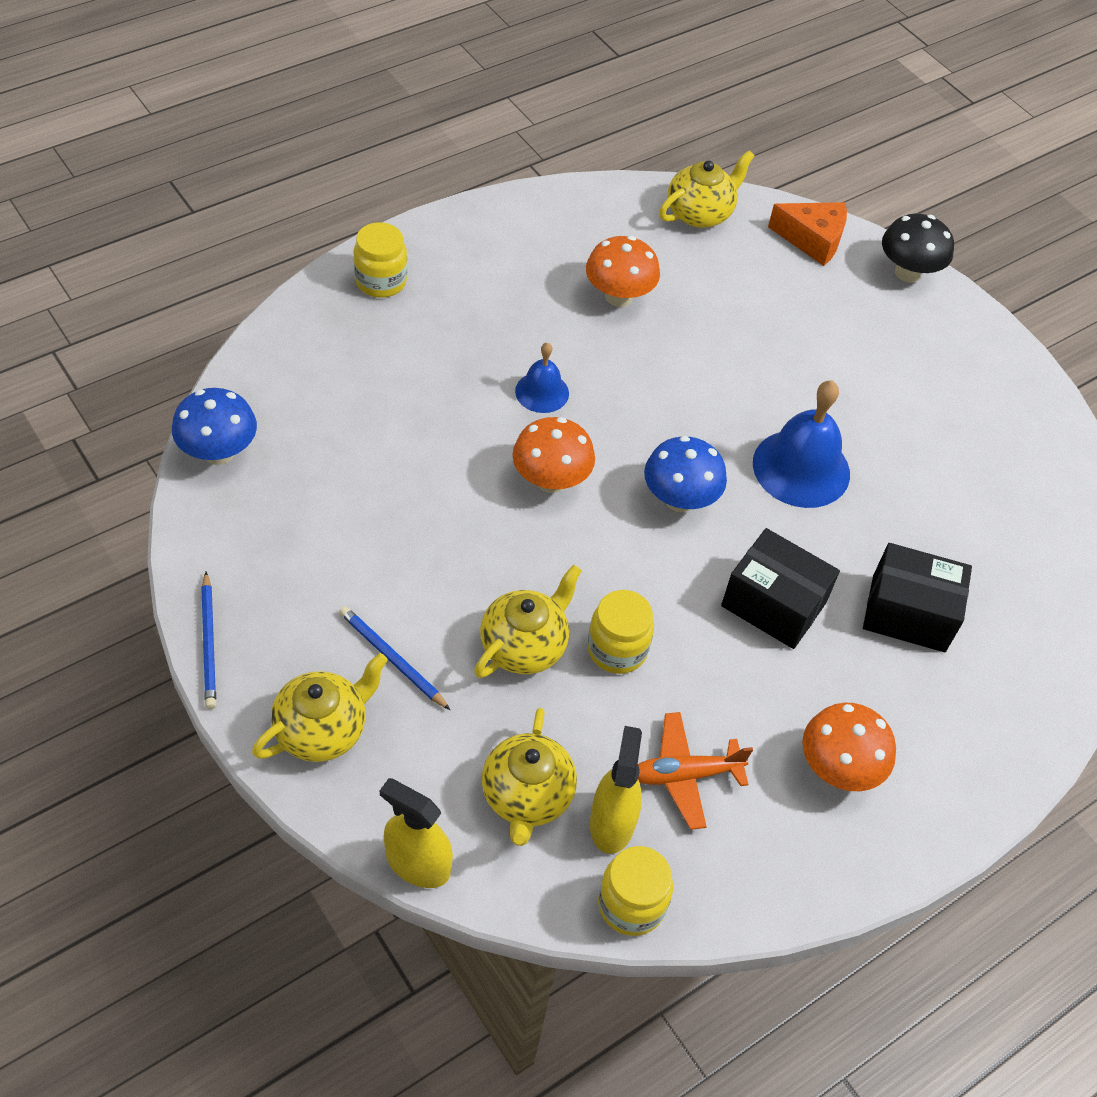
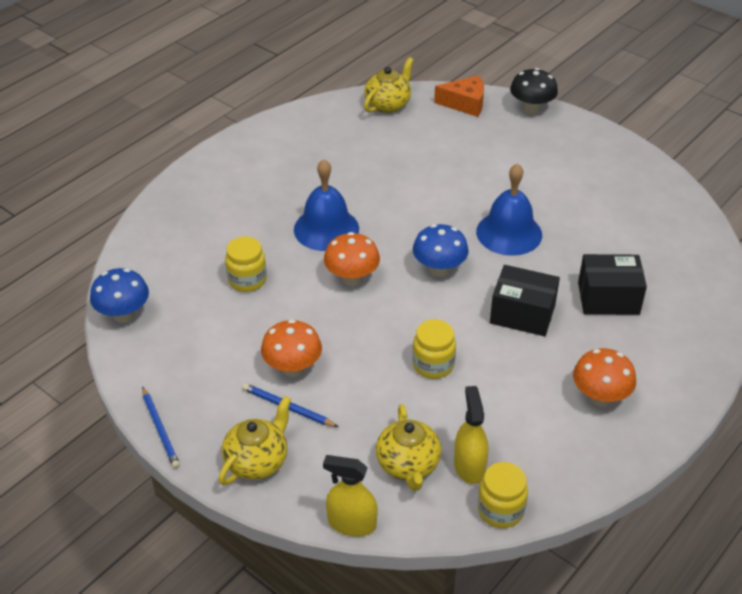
camera: 10 degrees left, 10 degrees down
yellow jar [354,222,407,298] -> yellow jar moved to [225,237,267,292]
yellow teapot [474,565,582,678] -> none
blue bell [515,342,569,413] -> blue bell [294,159,359,251], size x1.78
orange mushroom [586,236,660,307] -> orange mushroom moved to [261,319,322,377]
orange plane [638,712,753,830] -> none

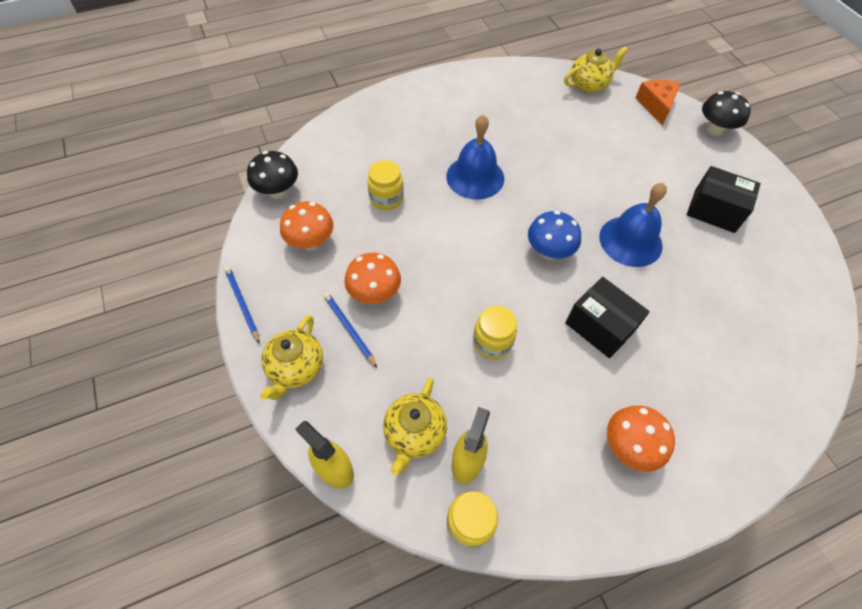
camera: 25 degrees right, 15 degrees up
blue mushroom [90,268,149,323] -> black mushroom [247,151,298,199]
blue pencil [142,386,180,469] -> blue pencil turned 150 degrees clockwise [224,267,259,343]
yellow teapot [219,396,291,485] -> yellow teapot turned 135 degrees clockwise [260,315,323,400]
orange mushroom [324,232,380,286] -> orange mushroom moved to [280,201,334,250]
orange cheese [434,75,484,117] -> orange cheese turned 120 degrees counterclockwise [635,80,681,125]
black box [578,254,647,315] -> black box moved to [687,166,761,233]

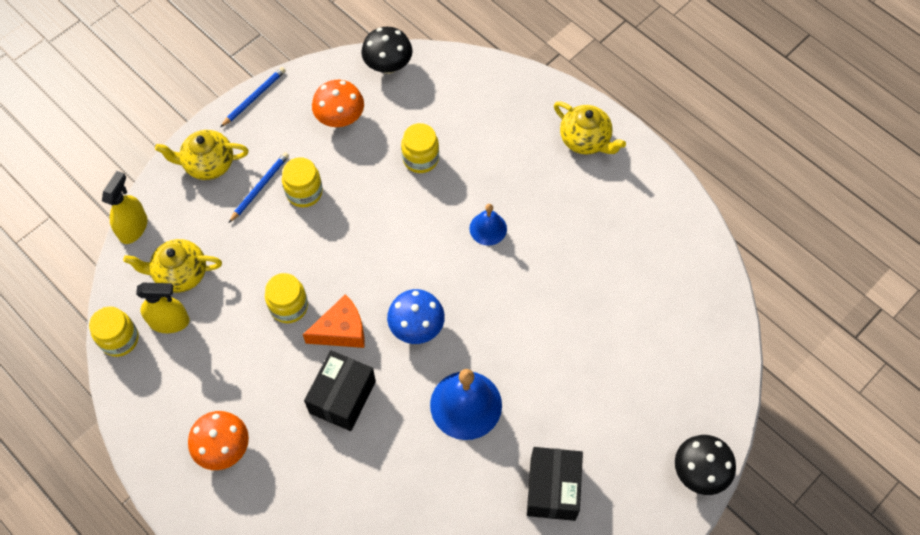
camera: 70 degrees right, 5 degrees up
orange mushroom [345,253,401,304] -> yellow jar [282,157,323,207]
blue bell [446,114,504,200] -> blue bell [469,204,507,246], size x0.56
yellow teapot [564,47,628,93] -> yellow teapot moved to [554,102,626,154]
orange cheese [635,80,681,125] -> orange cheese moved to [303,294,365,348]

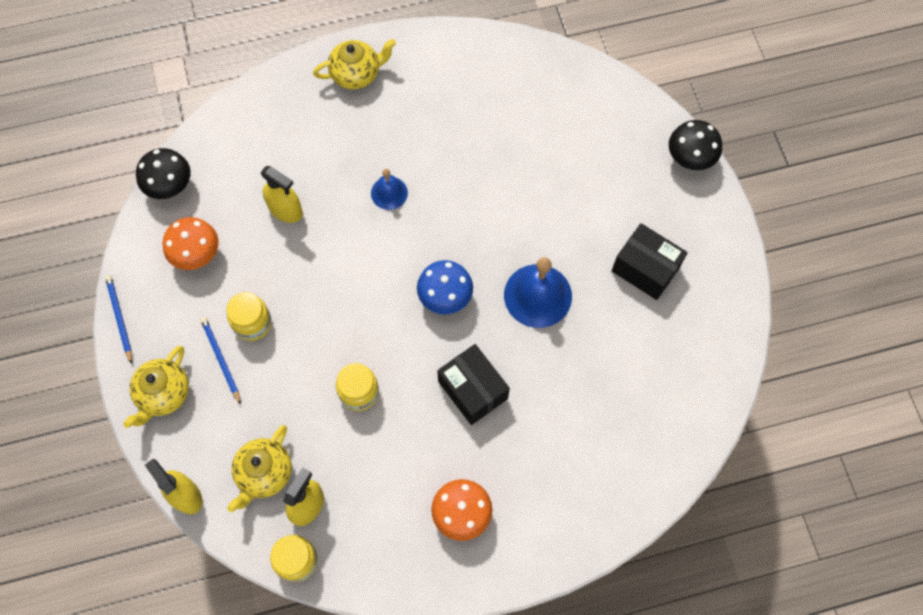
camera: 60 degrees left, 5 degrees up
orange cheese [303,294,365,348] -> none
yellow jar [401,123,439,173] -> yellow spray bottle [261,166,303,223]

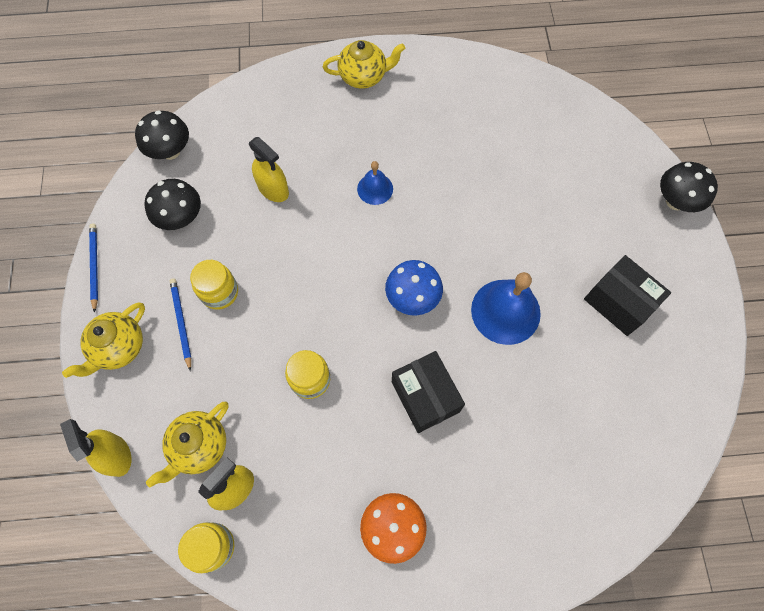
camera: 10 degrees right, 0 degrees up
orange mushroom [162,217,219,270] -> black mushroom [144,179,201,230]

